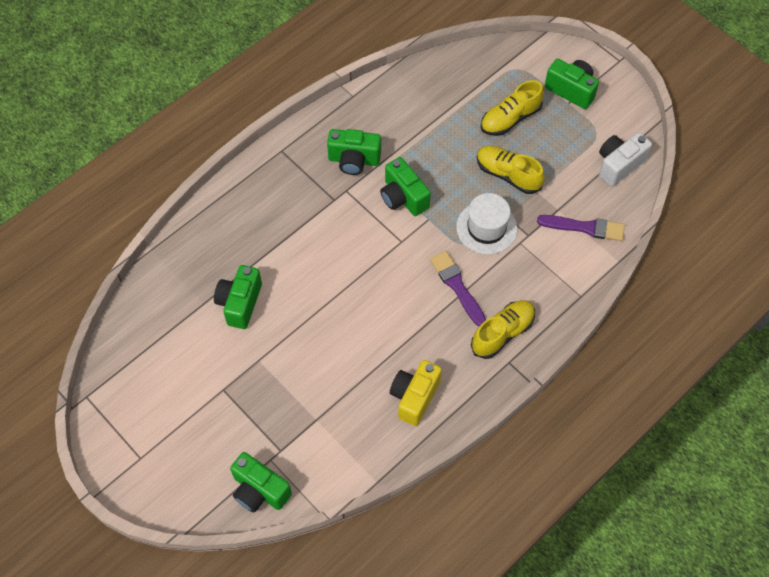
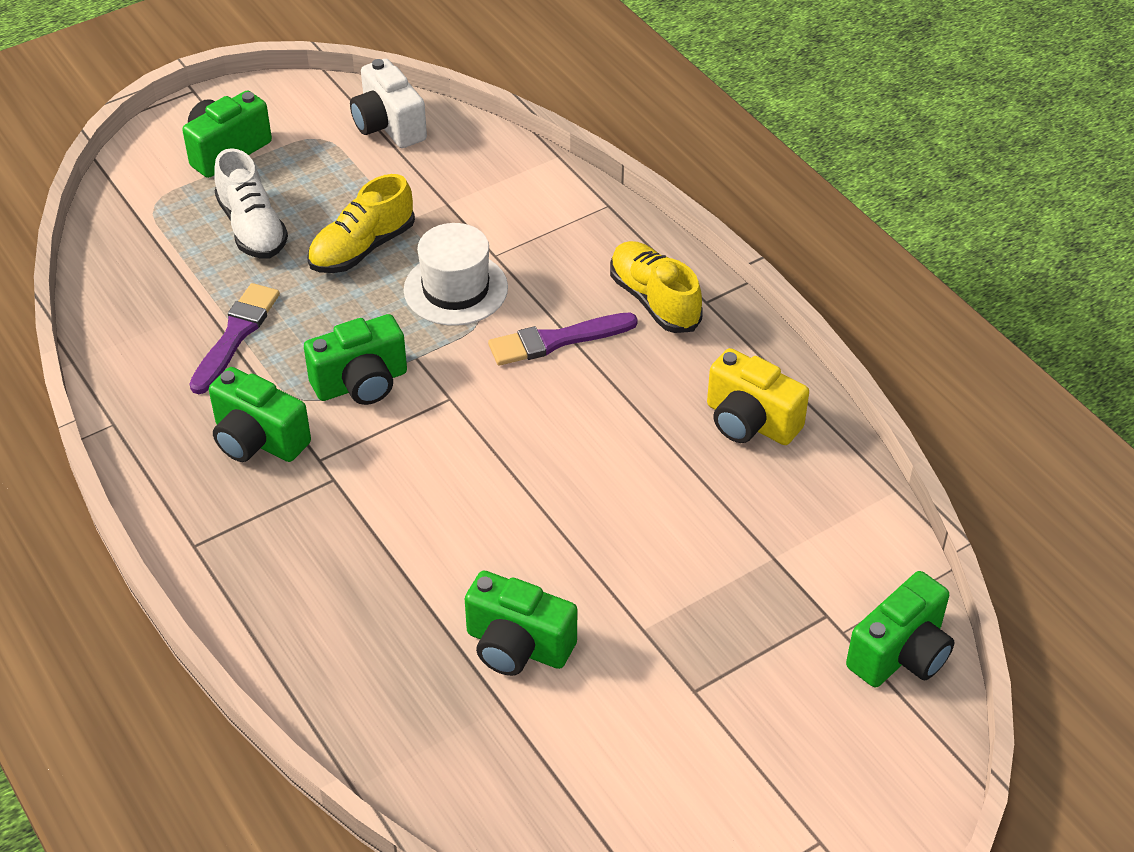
camera: 80 degrees left, 15 degrees down
green camera [327,129,381,175] -> green camera turned 105 degrees clockwise [209,367,311,462]
yellow shoe [481,80,544,136] -> white shoe [214,148,288,258]
purple brush [537,215,625,241] -> purple brush moved to [189,283,280,394]

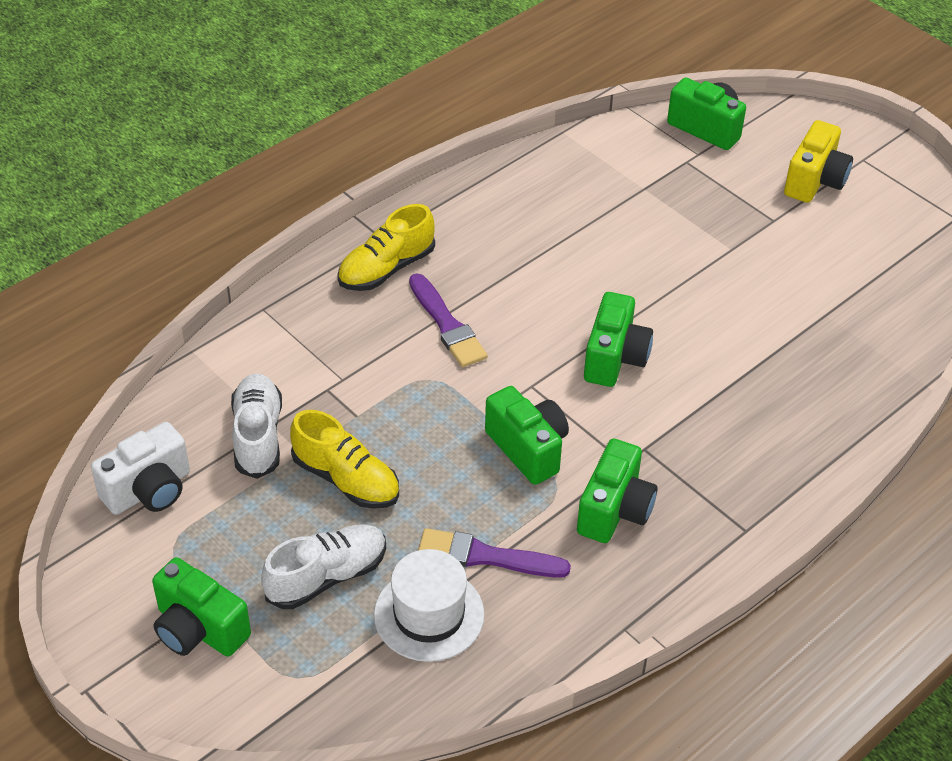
camera: 100 degrees left, 0 degrees up
white hat [404,223,508,326] -> white hat moved to [374,549,484,662]
green camera [465,571,577,676] -> green camera moved to [584,292,653,387]
yellow camera [707,348,809,445] -> yellow camera moved to [784,120,853,203]
none -> white shoe [231,373,282,479]

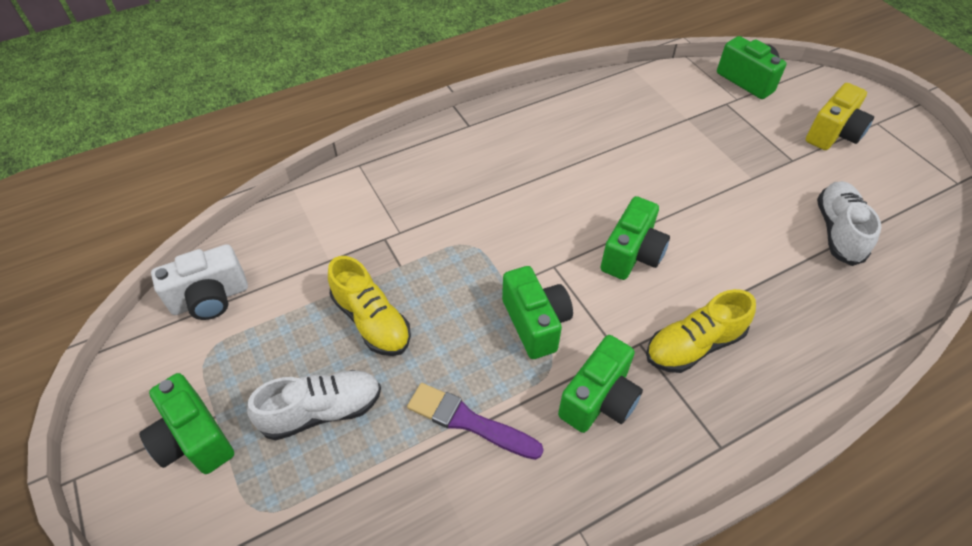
camera: 15 degrees right, 5 degrees up
white shoe [231,373,282,479] -> white shoe moved to [817,181,881,266]
yellow shoe [337,204,435,291] -> yellow shoe moved to [646,289,756,373]
white hat [374,549,484,662] -> none
purple brush [409,273,488,367] -> none

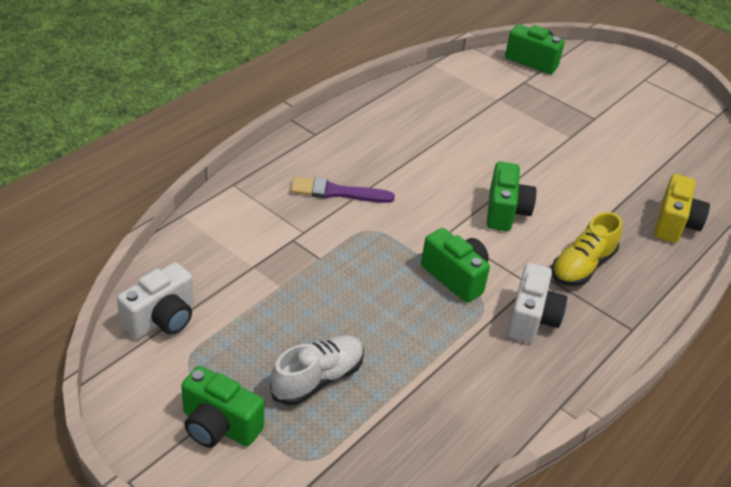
camera: 25 degrees left, 10 degrees down
yellow shoe [328,256,411,356] -> none
purple brush [407,383,543,460] -> purple brush moved to [291,176,395,203]
green camera [558,335,643,433] -> white camera [507,263,567,343]
yellow camera [806,83,874,150] -> yellow camera moved to [654,174,710,243]
white shoe [817,181,881,266] -> none

